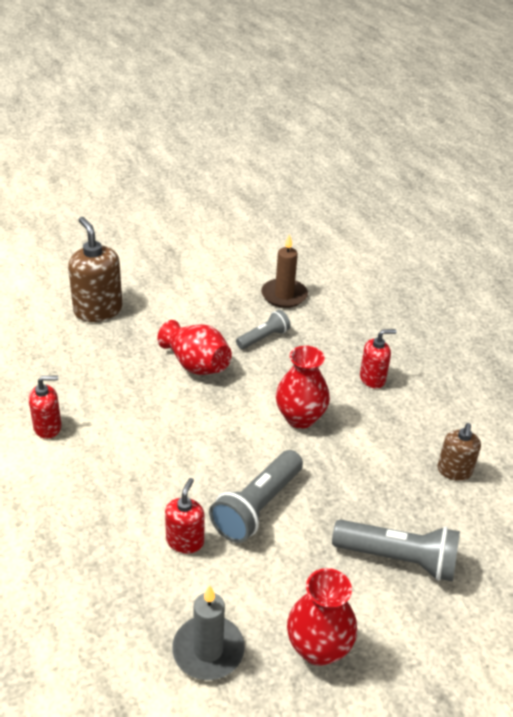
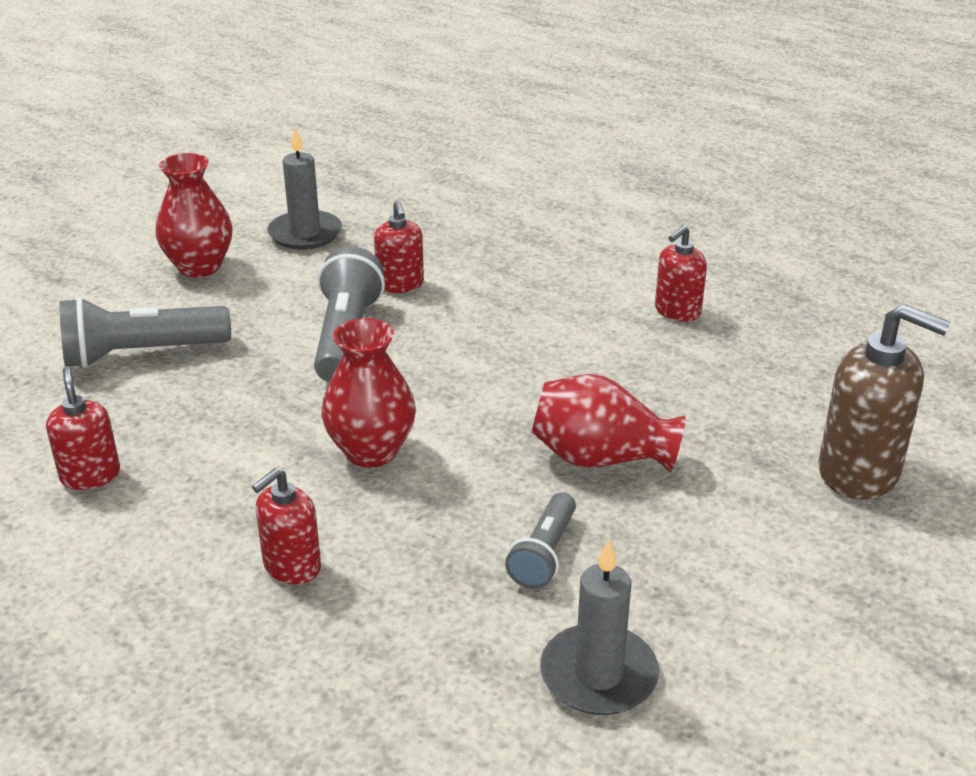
camera: 150 degrees right, 5 degrees down
brown candle [261,234,308,308] -> grey candle [540,539,659,715]
brown soap dispenser [437,423,481,481] -> red soap dispenser [46,367,120,490]

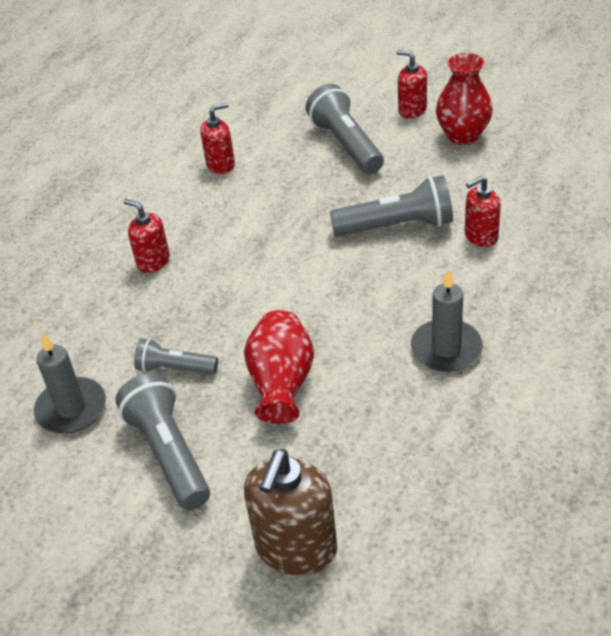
camera: 85 degrees right, 10 degrees up
grey candle [267,127,342,250] -> grey candle moved to [411,269,483,372]
red vase [322,318,416,468] -> none
red soap dispenser [655,225,707,322] -> red soap dispenser moved to [396,50,427,119]
none -> grey flashlight [115,373,210,510]

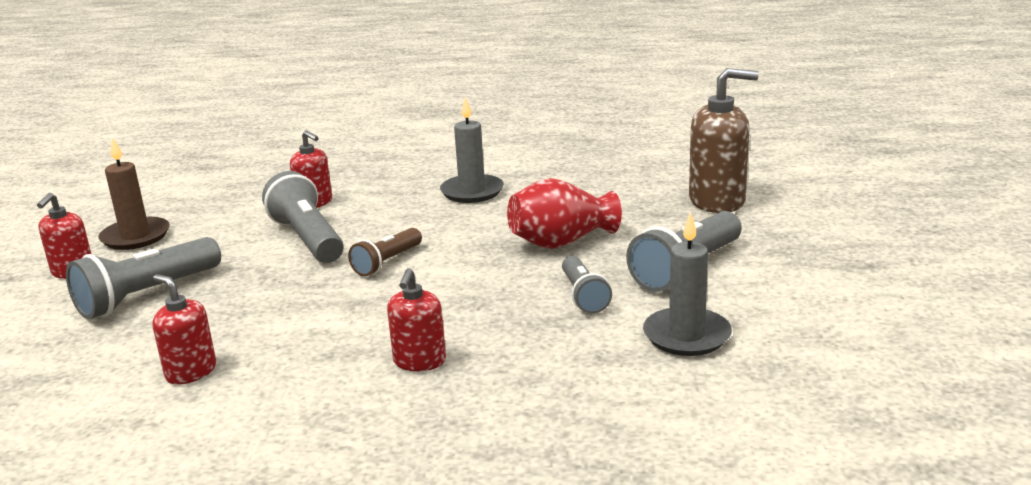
camera: 115 degrees left, 20 degrees down
red vase [436,53,493,145] -> brown candle [98,137,170,250]
none -> brown flashlight [348,228,422,276]

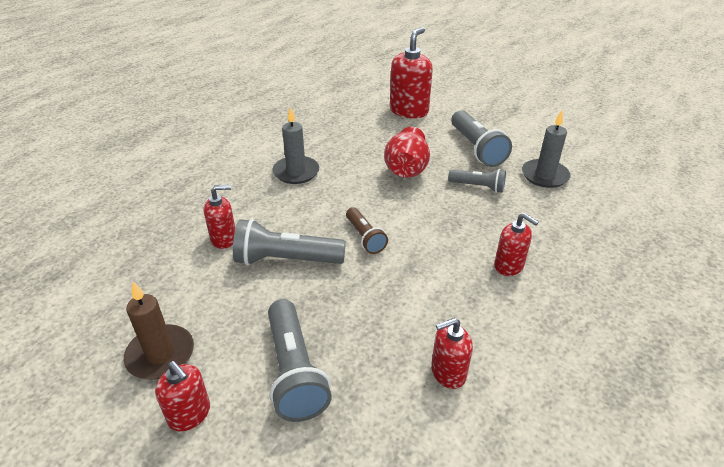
camera: 60 degrees left, 15 degrees up
brown soap dispenser [689,68,759,213] -> red soap dispenser [390,27,433,118]

